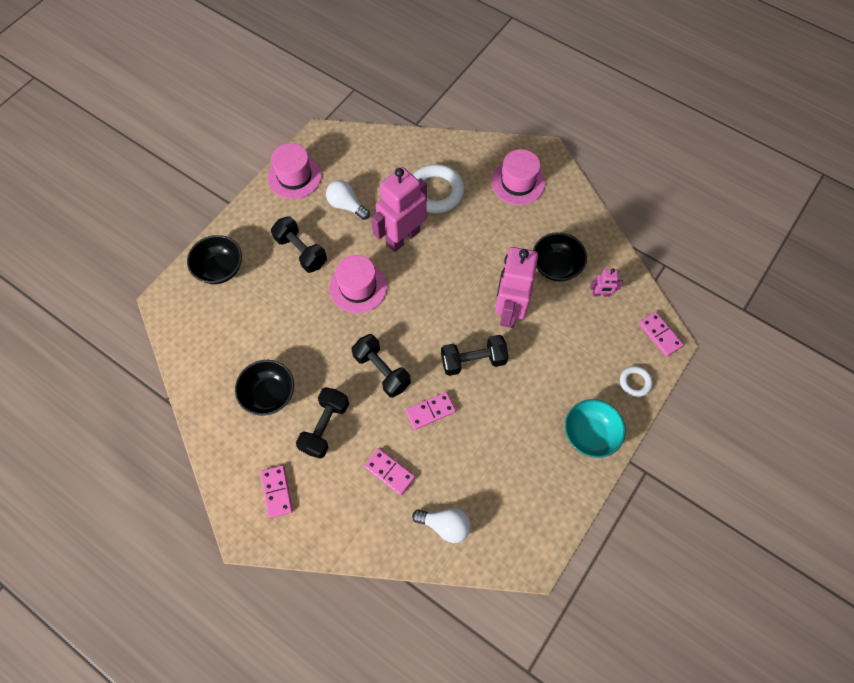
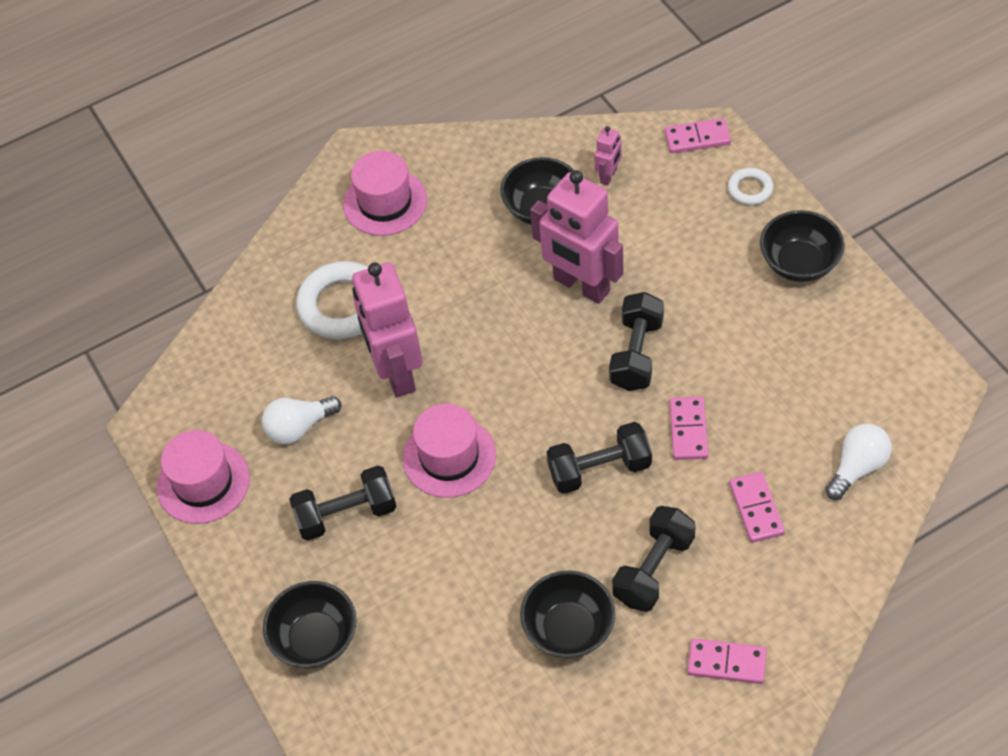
camera: 60 degrees left, 10 degrees down
black dumbbell [296,387,349,459] -> black dumbbell turned 75 degrees clockwise [612,506,696,612]
pink domino [364,448,415,495] -> pink domino turned 75 degrees counterclockwise [729,472,785,543]
turquoise bowl [565,399,626,458] -> black bowl [760,210,845,282]

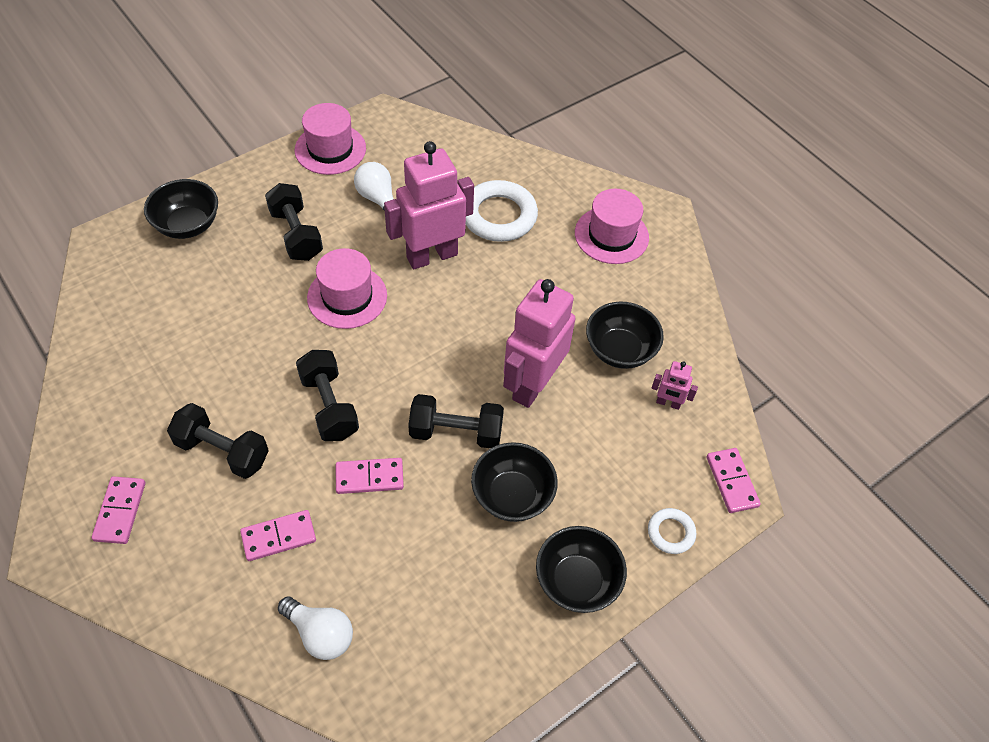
camera: 75 degrees right, 0 degrees up
black bowl [520,571,615,659] -> black bowl moved to [471,442,558,522]

